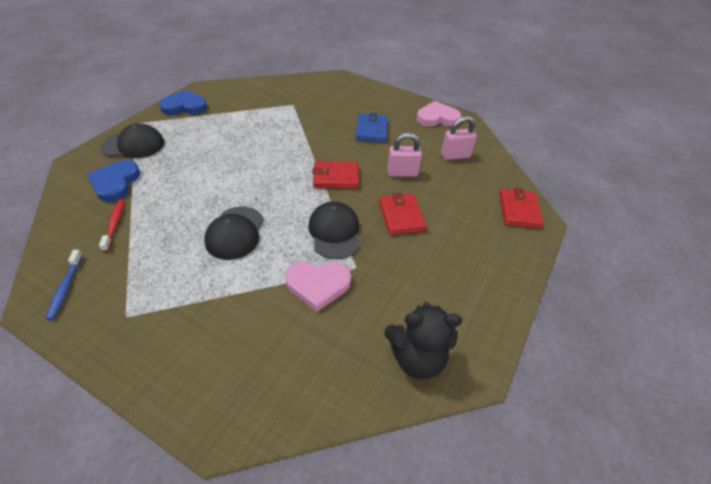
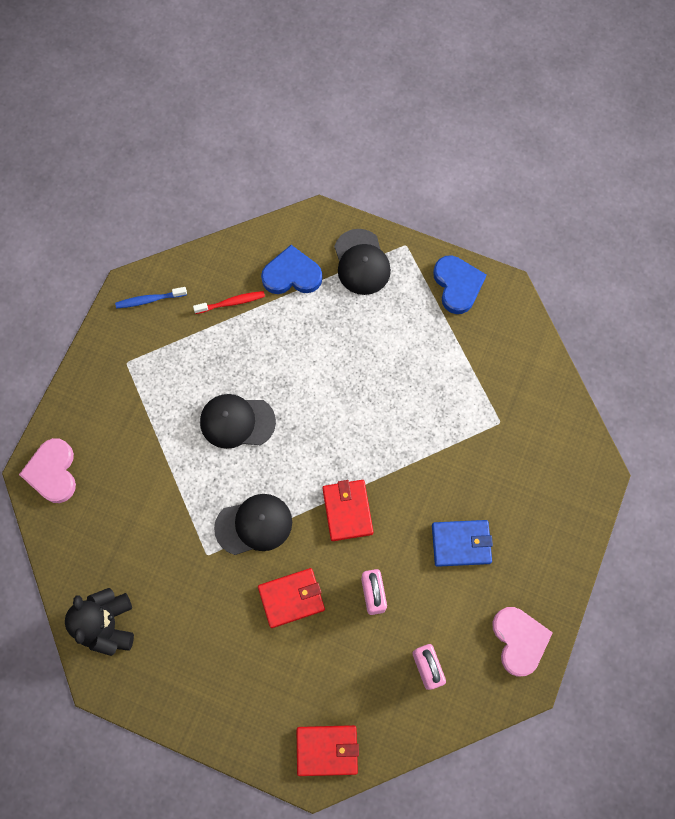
camera: 85 degrees right, 25 degrees up
pink heart [285,262,351,312] -> pink heart moved to [19,438,76,503]

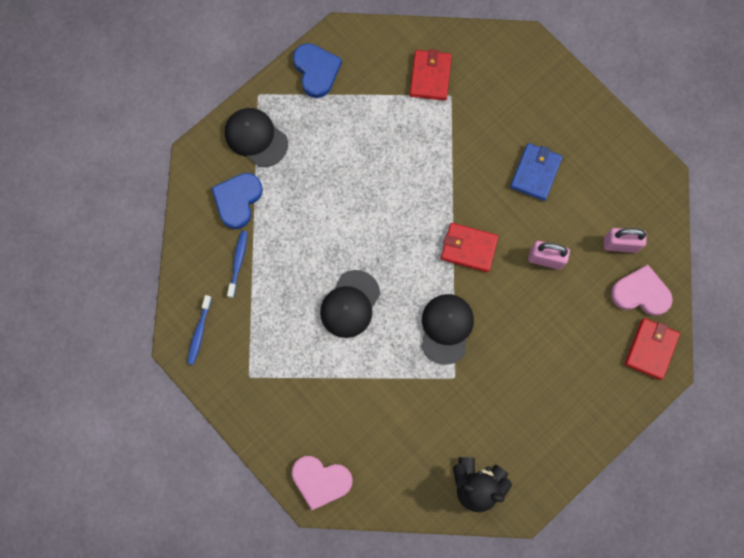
camera: 65 degrees left, 5 degrees up
red toothbrush [193,291,265,314] -> blue toothbrush [227,231,247,298]
red wallet [258,568,325,628] -> red wallet moved to [410,49,452,101]
black cap [334,229,391,295] -> black cap turned 150 degrees counterclockwise [225,108,288,167]
blue heart [433,255,487,314] -> blue heart turned 60 degrees clockwise [293,43,342,98]
pink heart [492,607,553,677] -> pink heart moved to [611,265,673,316]

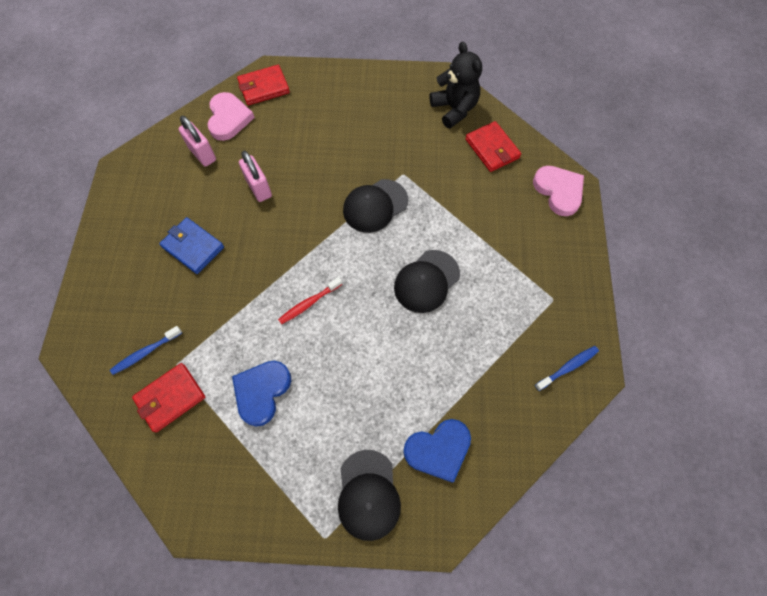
camera: 135 degrees left, 10 degrees down
blue toothbrush [227,231,247,298] -> blue toothbrush moved to [110,326,182,375]
blue heart [293,43,342,98] -> blue heart moved to [232,361,291,426]
black cap [320,270,380,338] -> black cap turned 150 degrees clockwise [394,250,460,313]
red wallet [441,223,499,272] -> red wallet moved to [465,121,521,172]
blue wallet [510,143,563,201] -> blue wallet turned 60 degrees clockwise [159,217,224,274]
pink heart [611,265,673,316] -> pink heart turned 150 degrees counterclockwise [207,92,255,141]
none -> red toothbrush [278,277,342,324]

